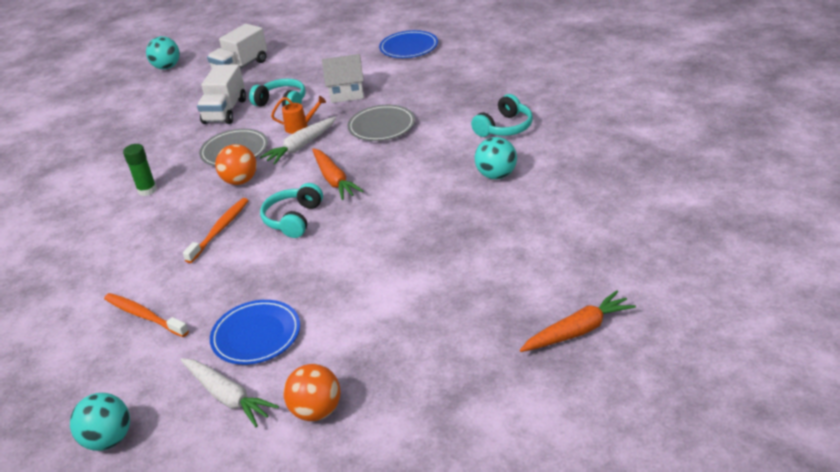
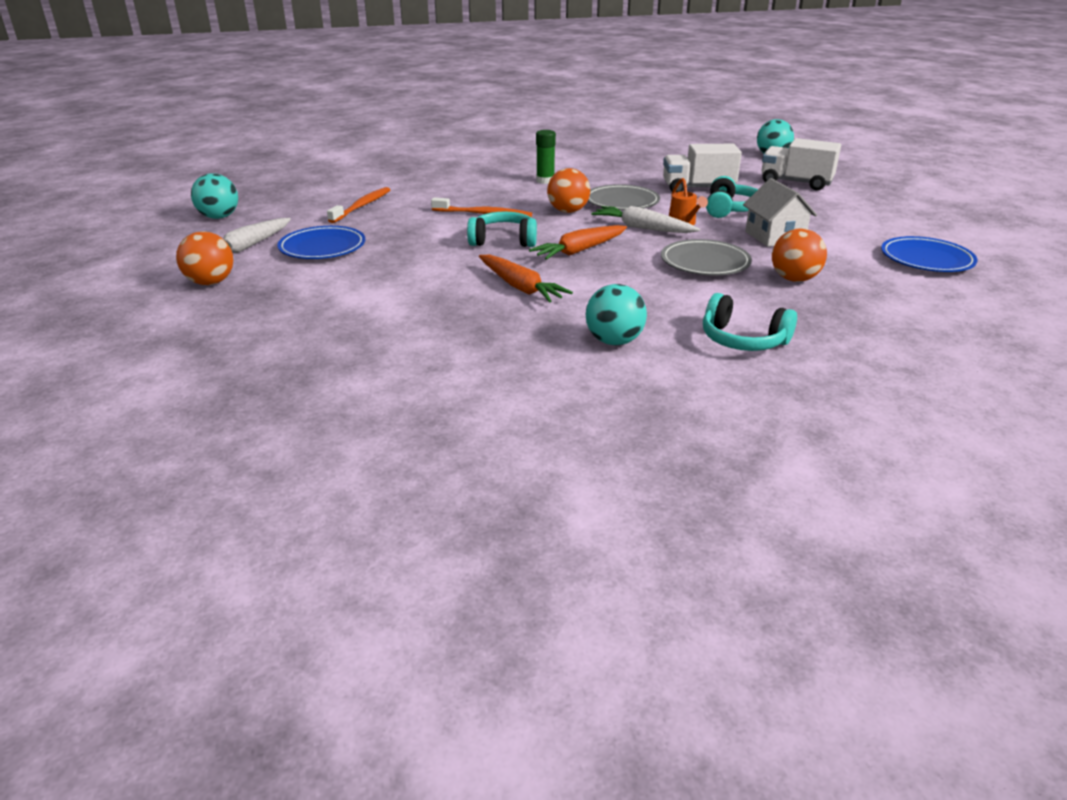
camera: 75 degrees right, 5 degrees down
orange carrot [520,290,636,352] -> orange carrot moved to [479,255,573,302]
none -> orange ball [772,229,827,282]

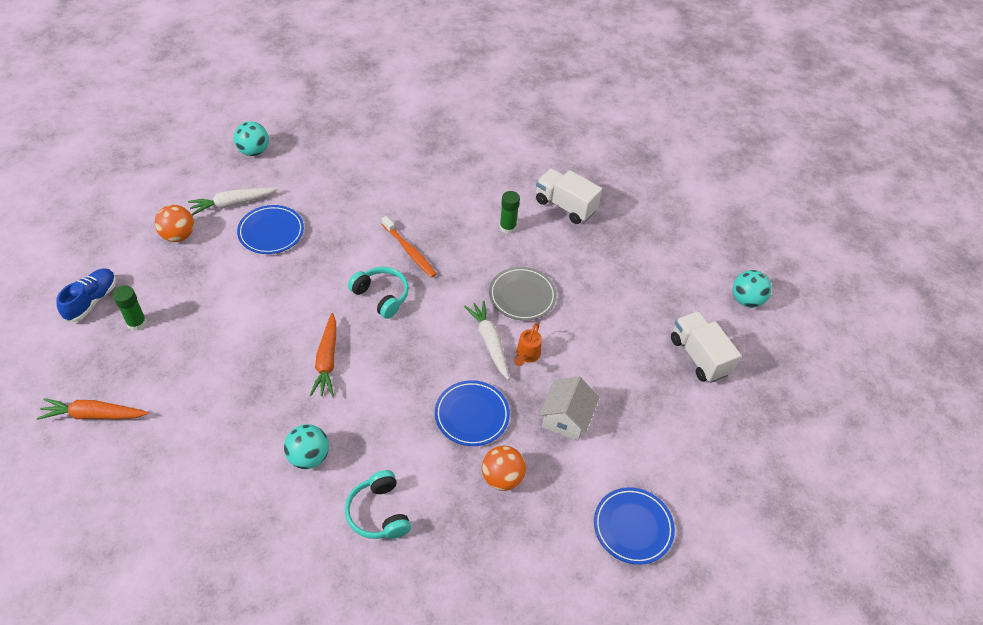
camera: 35 degrees right, 20 degrees up
orange toothbrush [327,187,390,223] -> none
orange carrot [529,225,627,260] -> orange carrot moved to [37,398,149,420]
orange ball [547,168,590,213] -> none
grey plate [661,239,752,275] -> blue plate [435,380,510,446]
white truck [663,144,742,192] -> white truck moved to [536,169,602,224]
turquoise headphones [706,176,758,218] -> none
none -> blue shoe [56,269,116,322]
none -> green glue stick [113,286,147,331]

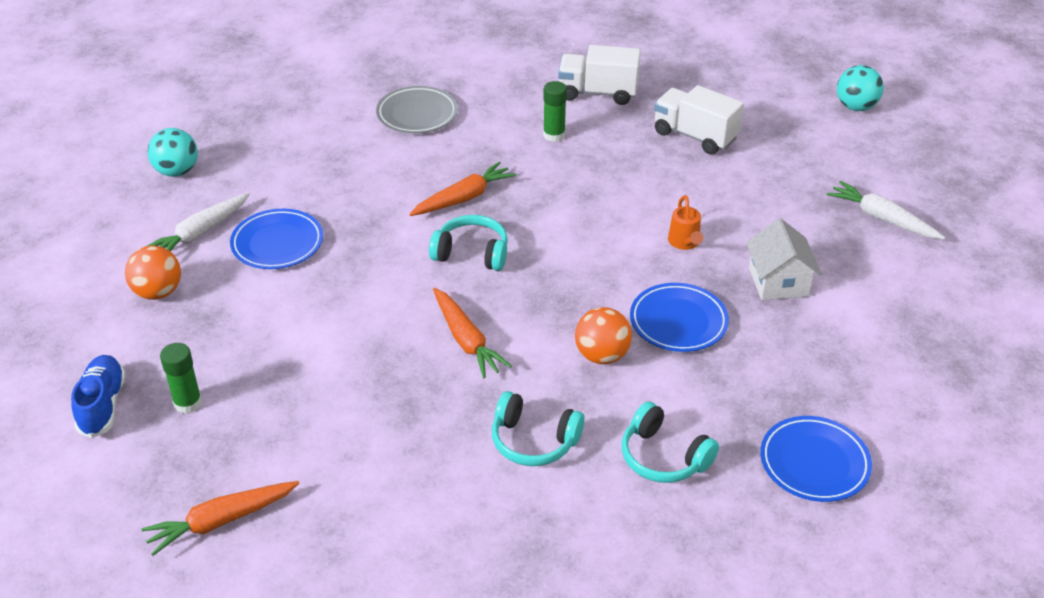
camera: 25 degrees left, 10 degrees down
turquoise ball [284,424,329,469] -> turquoise headphones [492,391,585,466]
orange toothbrush [382,216,436,278] -> orange carrot [409,162,516,216]
white carrot [464,300,509,380] -> white carrot moved to [827,181,945,239]
orange ball [482,446,526,491] -> orange ball moved to [575,307,632,364]
grey plate [489,267,557,321] -> grey plate moved to [376,86,458,133]
blue plate [594,487,675,565] -> blue plate moved to [760,416,872,502]
white truck [671,311,741,383] -> white truck moved to [654,85,744,155]

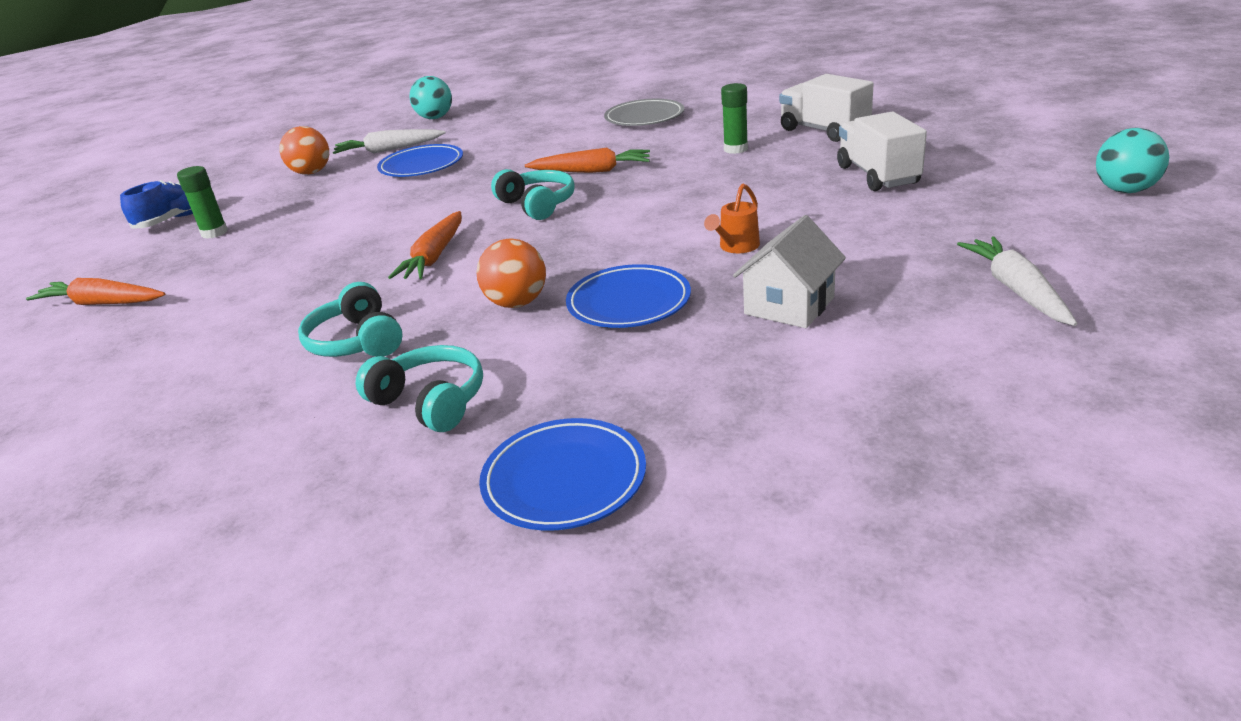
camera: 45 degrees right, 10 degrees down
turquoise headphones [622,401,719,483] -> turquoise headphones turned 135 degrees clockwise [356,345,483,432]

